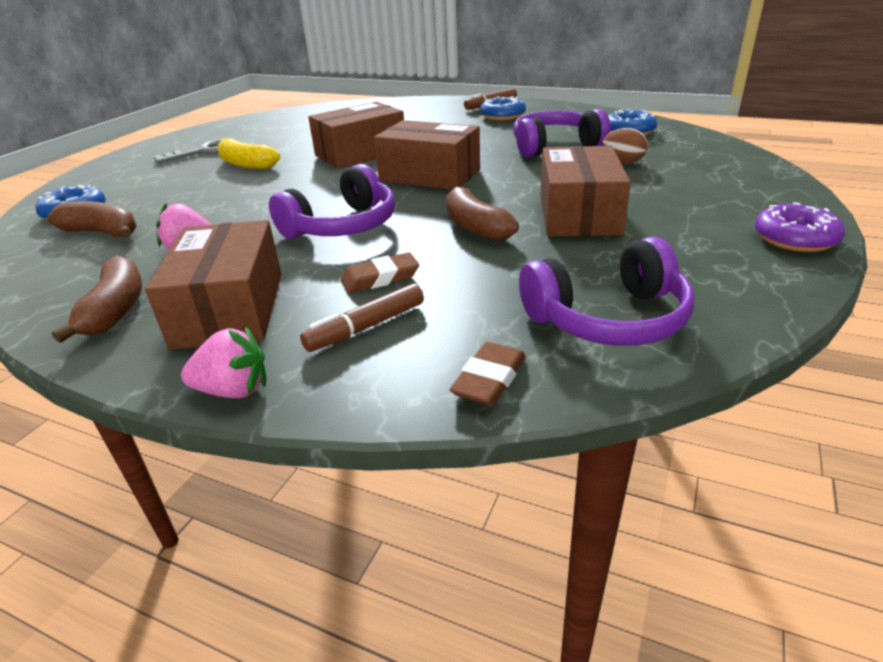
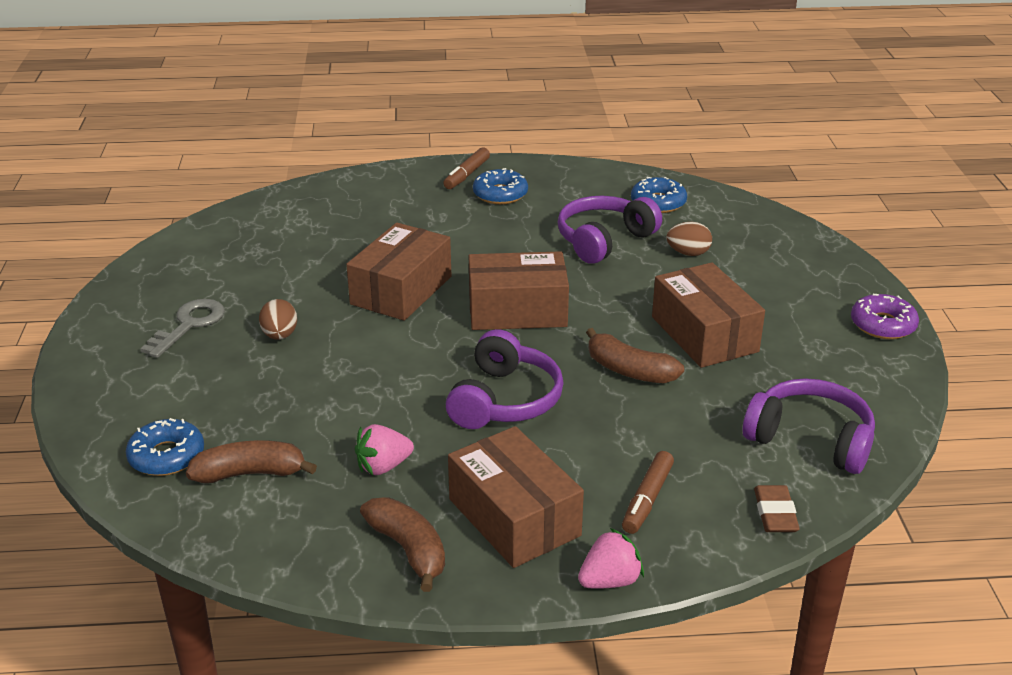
camera: 30 degrees left, 0 degrees up
yellow banana [217,138,280,169] -> brown egg [259,299,297,340]
brown eraser [340,253,419,293] -> none
purple headphones [519,237,694,346] -> purple headphones turned 105 degrees counterclockwise [742,378,875,474]

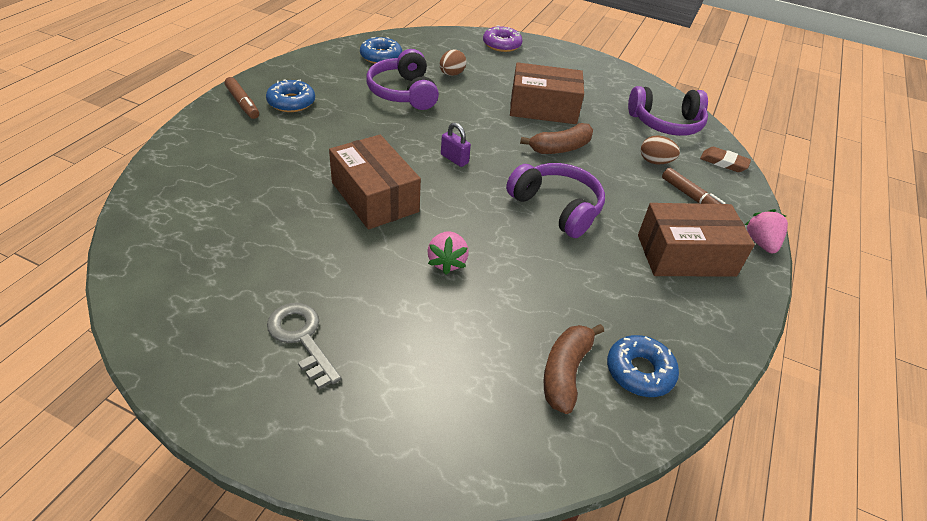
camera: 65 degrees left, 10 degrees up
blue donut [126,418,204,476] -> blue donut moved to [607,335,679,397]
brown egg [259,299,297,340] -> brown egg moved to [641,135,680,164]
pink strawberry [355,424,414,475] -> pink strawberry moved to [427,231,469,275]
brown banana [360,497,445,592] -> none
brown box [469,251,569,330] -> purple padlock [441,122,471,167]
purple headphones [742,378,875,474] -> purple headphones turned 150 degrees counterclockwise [628,86,708,136]
purple donut [851,294,919,339] -> purple donut moved to [483,26,523,52]

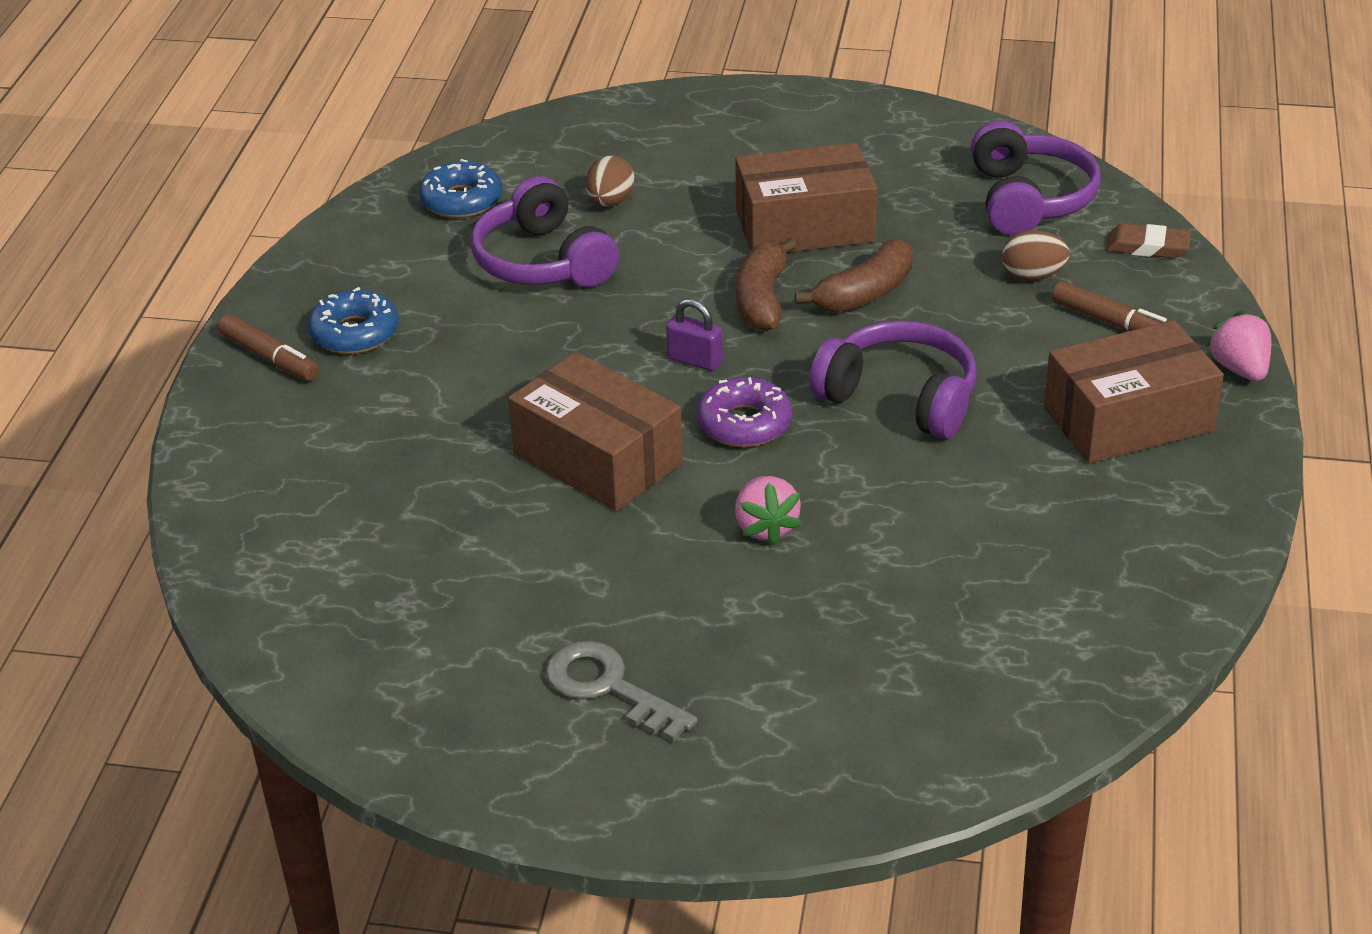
camera: 10 degrees left, 5 degrees down
purple donut [483,26,523,52] -> purple donut moved to [697,377,792,447]
brown banana [544,324,604,414] -> brown banana moved to [736,238,797,331]
blue donut [607,335,679,397] -> none
purple headphones [628,86,708,136] -> purple headphones turned 75 degrees counterclockwise [971,120,1101,235]

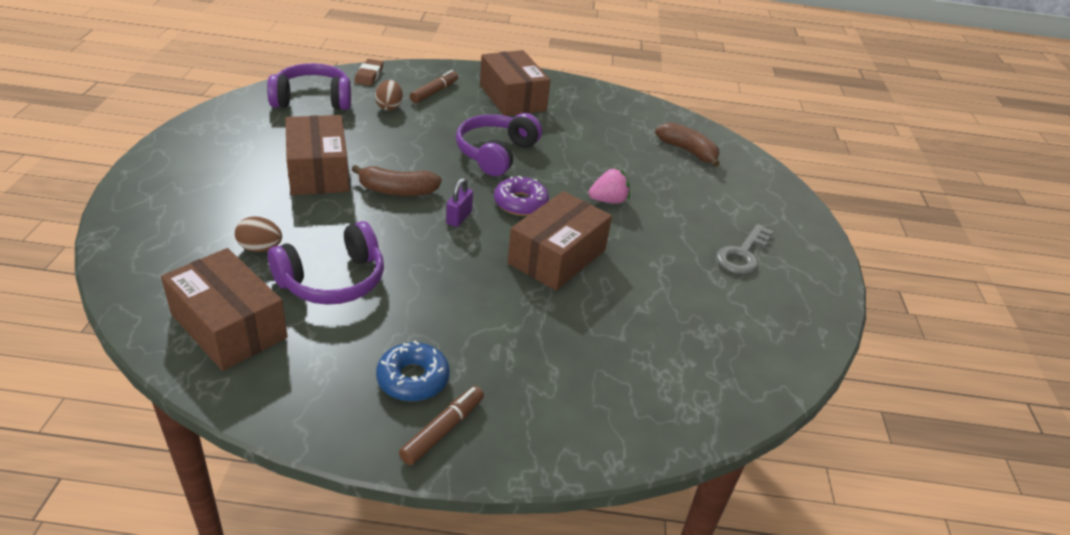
camera: 100 degrees left, 0 degrees up
blue donut [419,159,502,218] -> brown box [161,248,288,371]
brown banana [795,239,913,313] -> brown banana moved to [655,122,720,167]
pink strawberry [1206,311,1271,381] -> none

